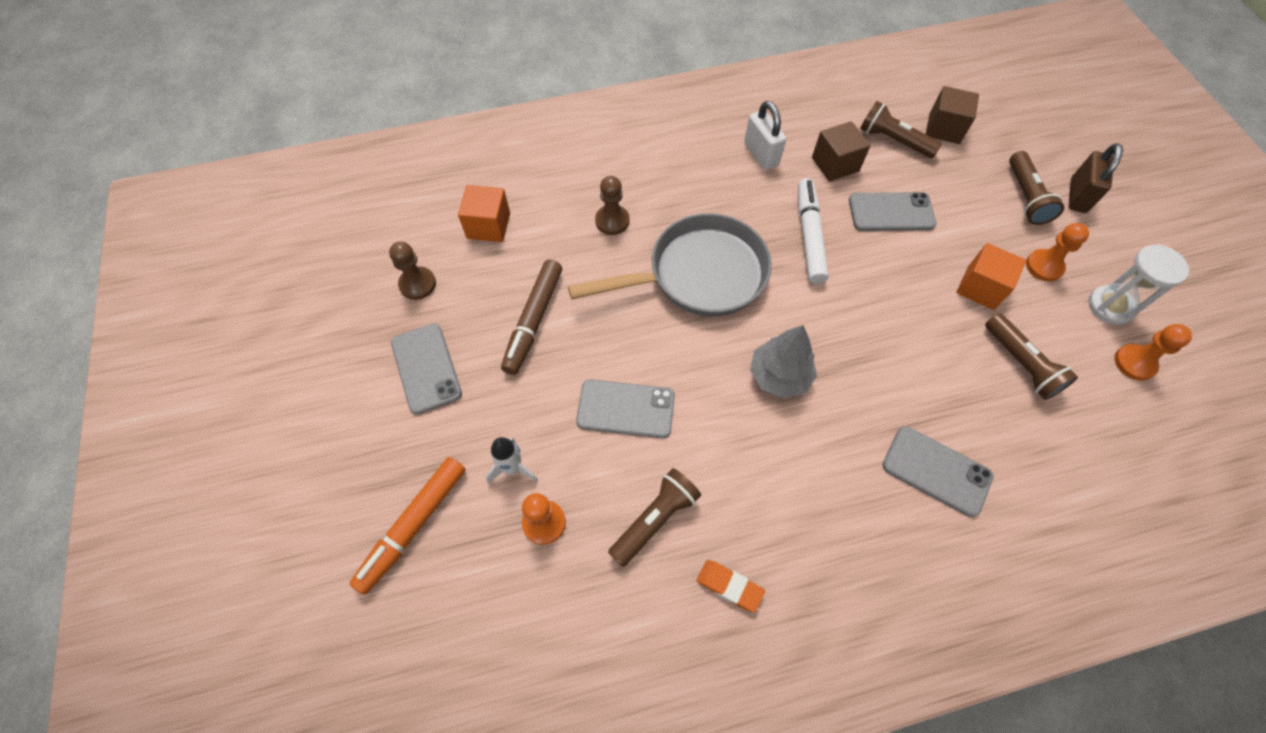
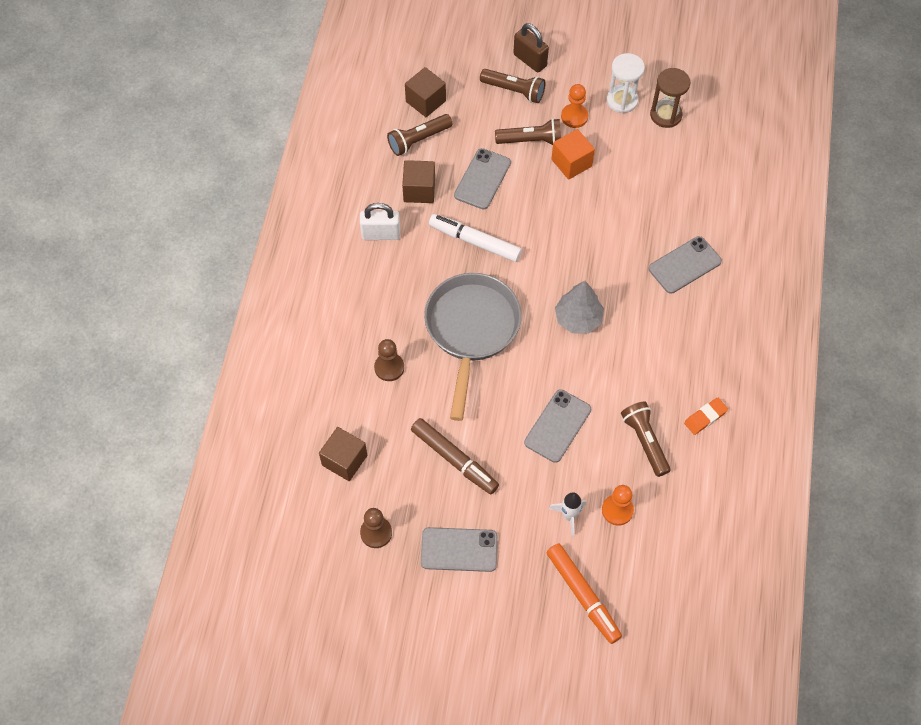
camera: 65 degrees left, 0 degrees up
orange cube [458,185,510,242] -> brown cube [319,427,367,481]
brown flashlight [985,314,1078,400] -> brown flashlight moved to [495,118,561,145]
orange pawn [1115,324,1192,381] -> brown hourglass [650,68,690,128]

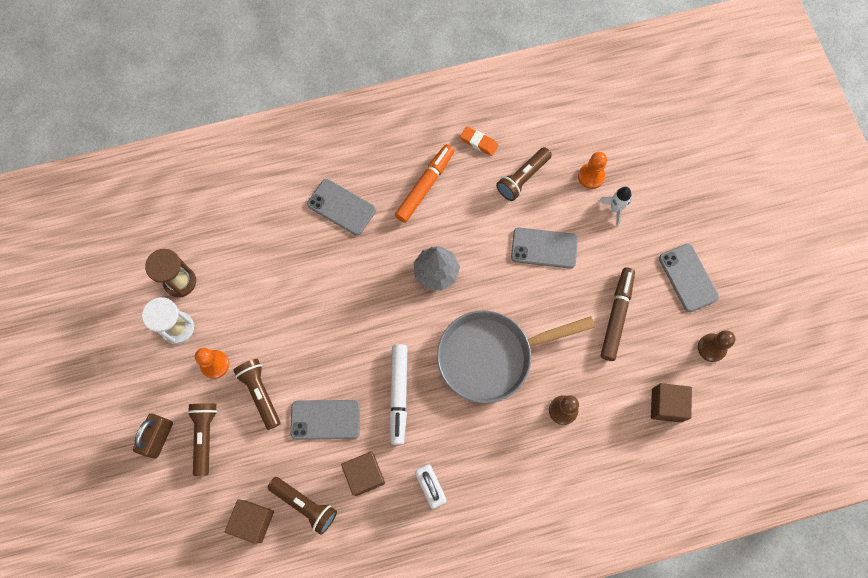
camera: 115 degrees left, 10 degrees up
orange marker [546,544,622,644] -> orange marker moved to [395,144,454,223]
orange cube [552,129,595,180] -> none

